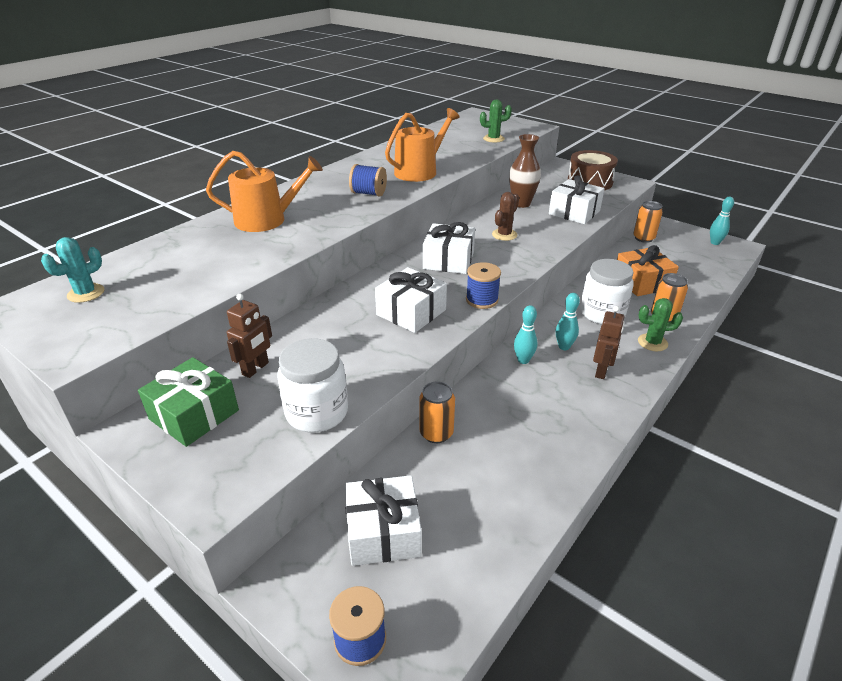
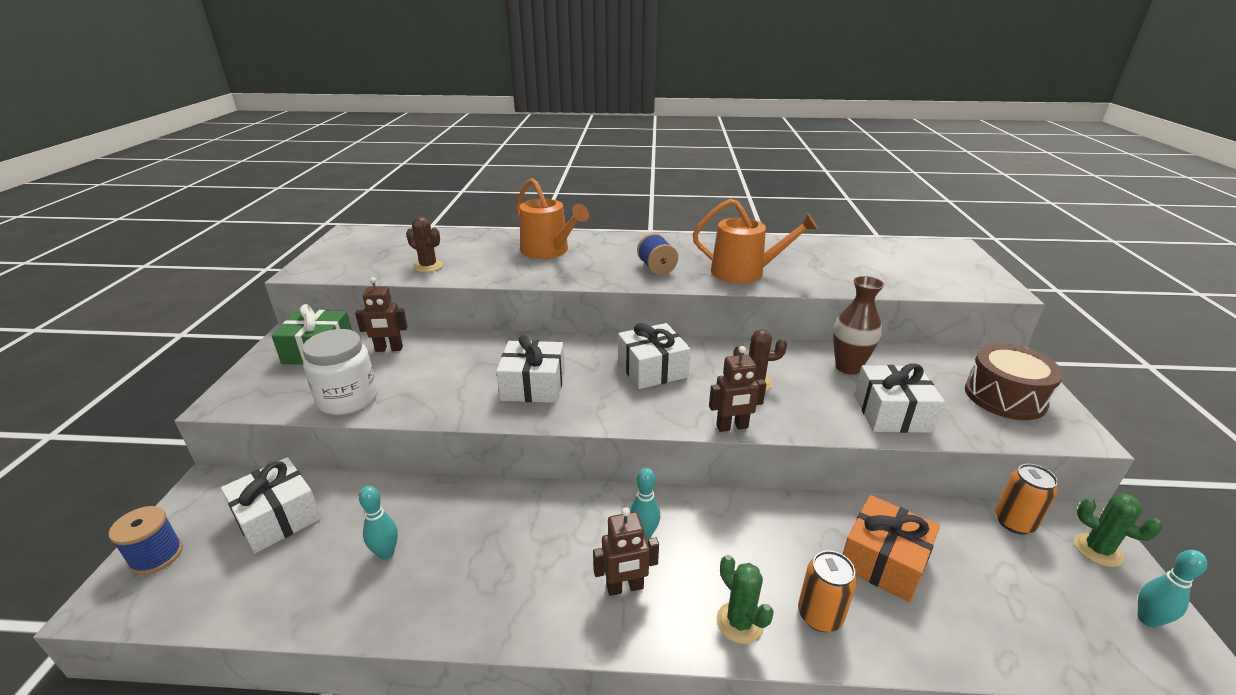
camera: 55 degrees right, 5 degrees down
turquoise cactus [41,237,104,303] -> none
orange can [419,381,455,443] -> none
blue spool [466,262,501,309] -> none
green cactus [480,99,512,143] -> green cactus moved to [1074,493,1162,567]
turquoise bowling pin [514,305,538,364] -> turquoise bowling pin moved to [359,486,398,560]
white jar [580,259,634,324] -> none
none -> brown cactus [406,217,443,272]
none -> brown robot [709,346,766,432]

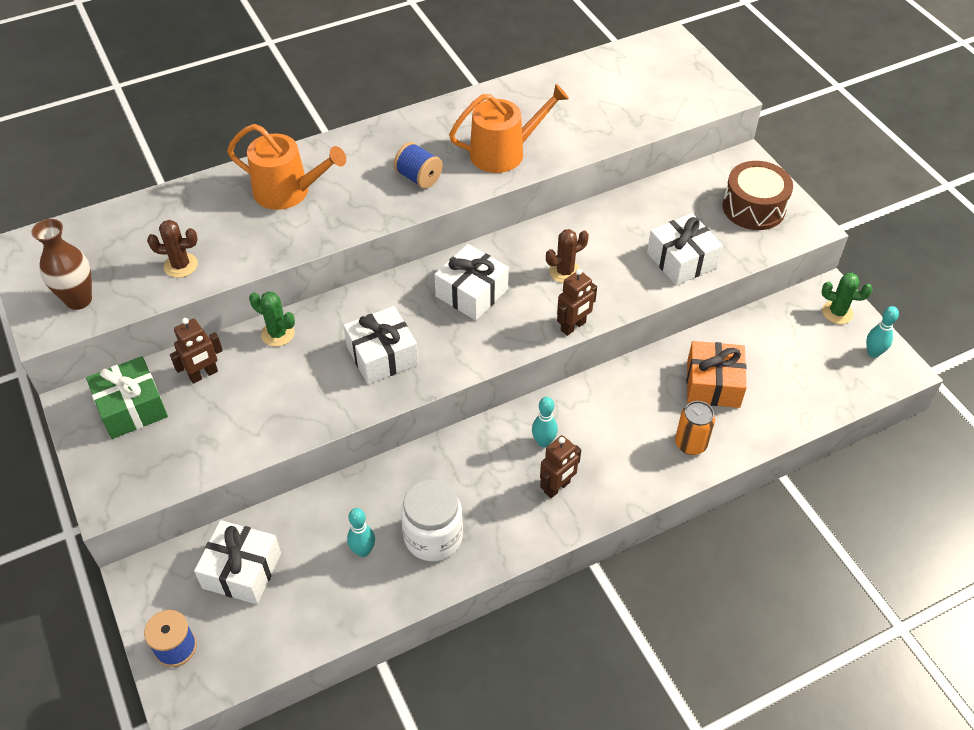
camera: 30 degrees left, 20 degrees up
white jar [302,329,378,415] -> white jar moved to [401,479,463,561]
green cactus [717,555,774,644] -> green cactus moved to [249,292,295,347]
brown vase [833,276,885,375] -> brown vase moved to [31,219,92,310]
orange can [995,464,1058,534] -> none

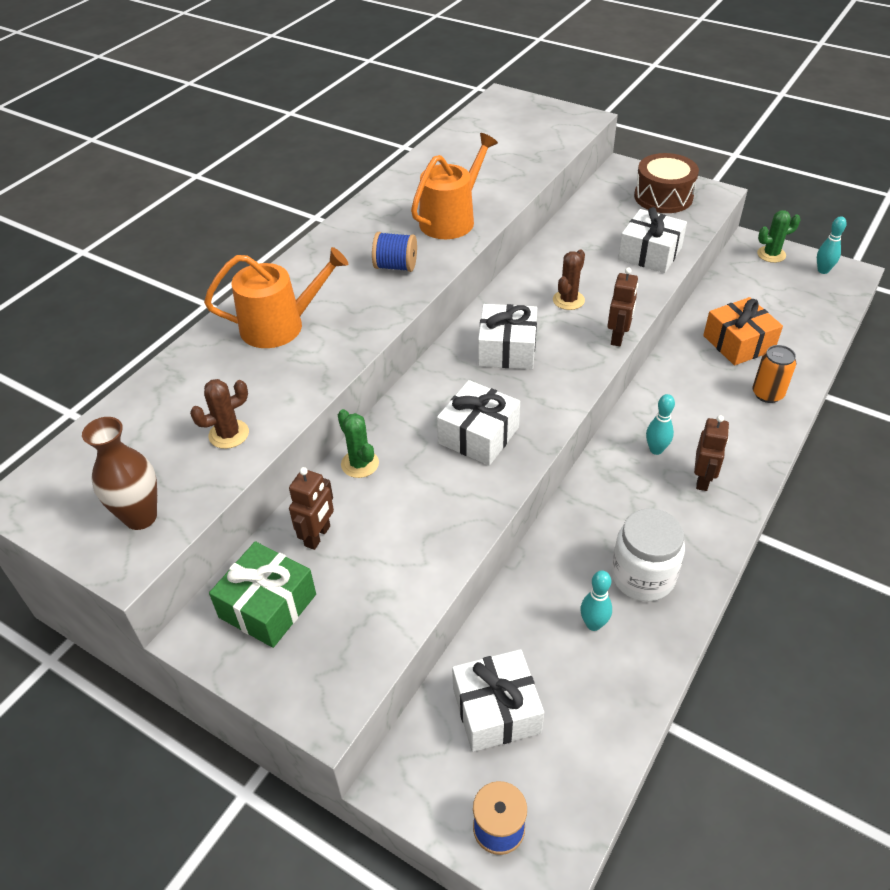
camera: 30 degrees left, 5 degrees down
green cactus [249,292,295,347] -> green cactus turned 60 degrees clockwise [338,409,379,478]

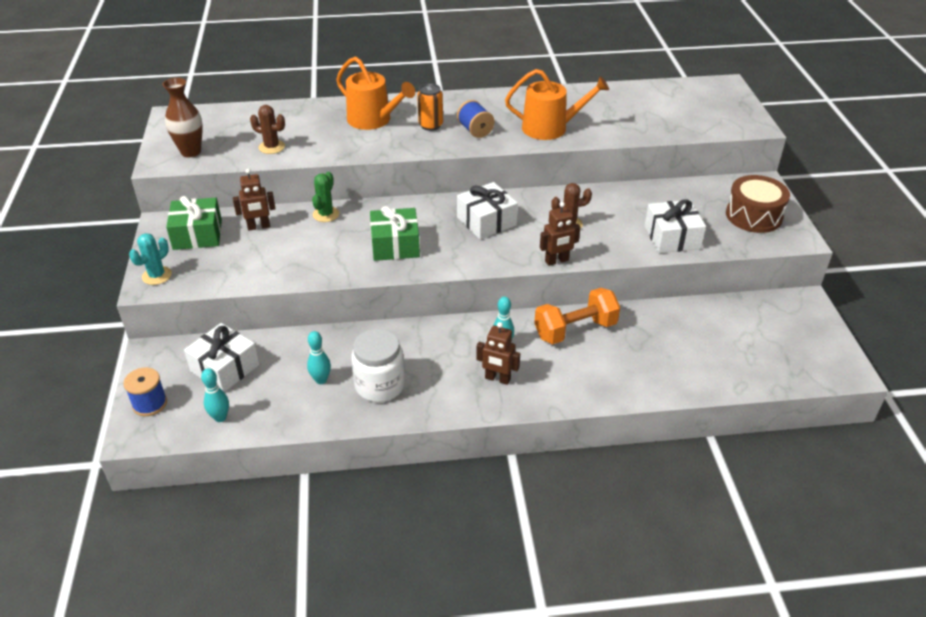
camera: 50 degrees right, 5 degrees down
white gift [437,380,520,466] -> green gift [370,206,420,261]
brown robot [694,415,729,491] -> brown robot turned 45 degrees clockwise [476,322,520,385]
orange gift [703,297,783,365] -> none
orange can [753,345,796,403] -> orange can moved to [417,84,443,131]
green cactus [757,210,801,263] -> none
turquoise bowling pin [817,216,847,274] -> turquoise bowling pin moved to [201,368,229,422]
none -> turquoise cactus [129,233,172,285]
none -> orange dumbbell [534,288,620,344]

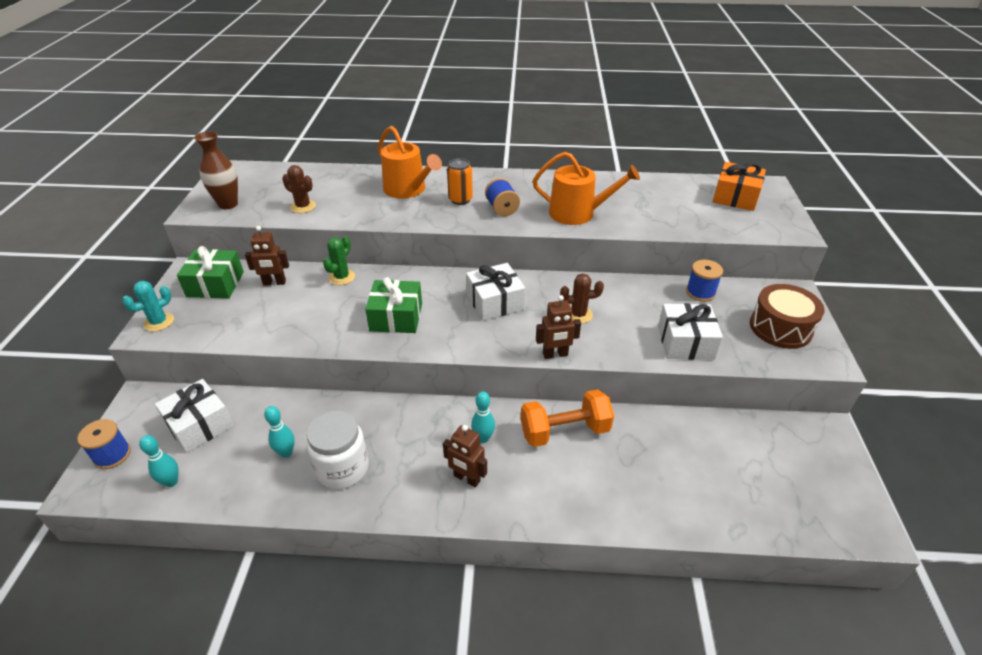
camera: 10 degrees right, 0 degrees up
none -> blue spool [686,260,723,302]
none -> orange gift [713,162,766,211]

